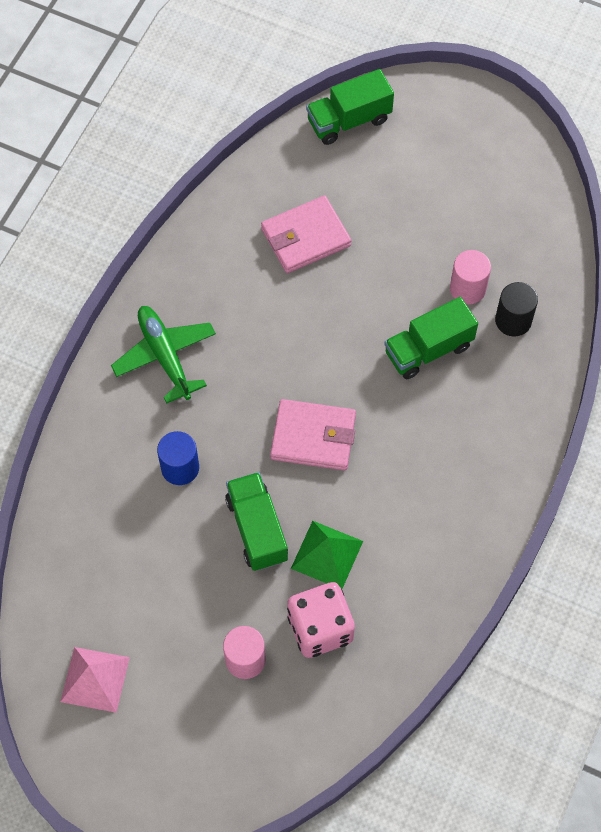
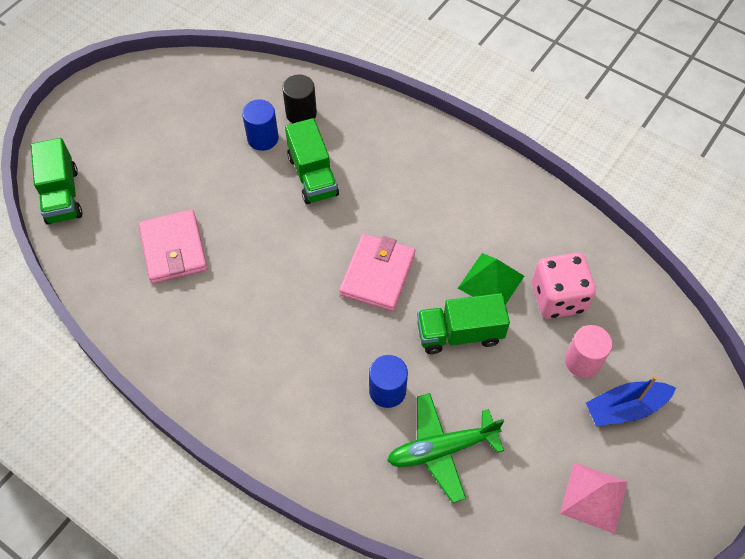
camera: 80 degrees left, 5 degrees down
green plane [111,306,216,403] -> green plane moved to [387,393,504,503]
pink cylinder [450,250,491,304] -> blue cylinder [242,99,279,151]
none -> blue boat [586,376,676,426]

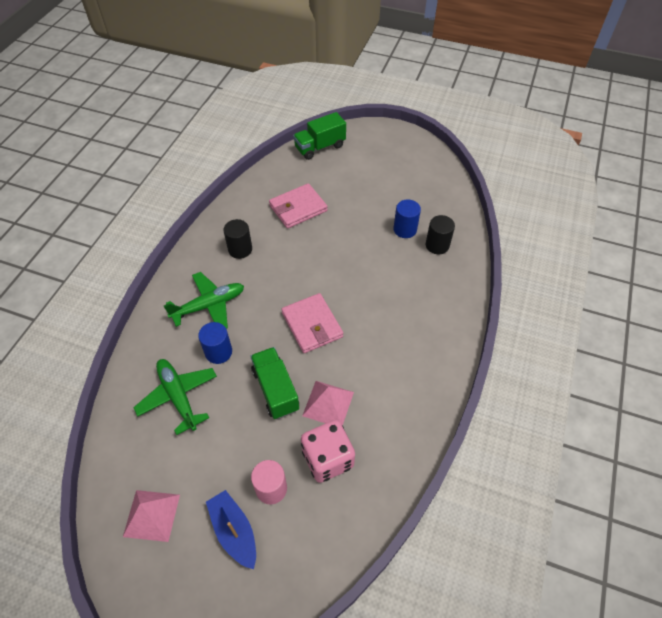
camera: 75 degrees right, 5 degrees down
green truck [285,118,339,204] -> none
pink wallet [339,234,415,311] -> pink wallet turned 60 degrees clockwise [281,293,343,353]
green pyramid [458,253,524,304] -> pink pyramid [302,381,354,426]
none -> green plane [164,272,244,329]
none -> black cylinder [223,219,252,259]

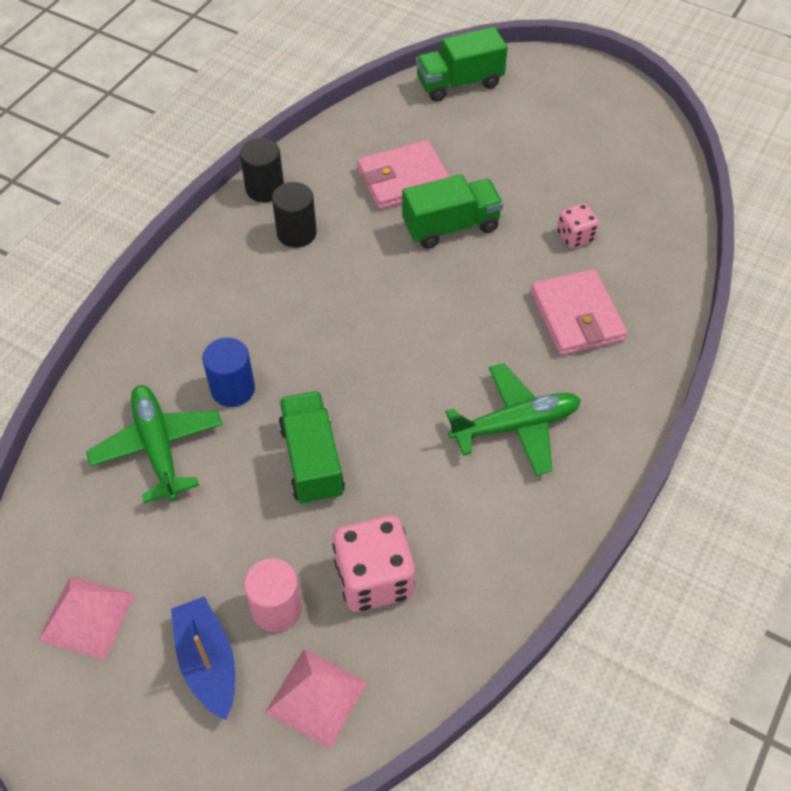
camera: 10 degrees right, 0 degrees up
green plane [164,272,244,329] -> green plane moved to [446,363,581,476]
pink wallet [281,293,343,353] -> pink wallet moved to [530,269,627,356]
pink pyramid [302,381,354,426] -> pink pyramid moved to [265,649,368,749]
blue cylinder [393,200,421,238] -> pink dice [557,203,599,249]
black cylinder [426,215,455,254] -> black cylinder moved to [240,138,284,202]
none -> green truck [402,174,503,249]

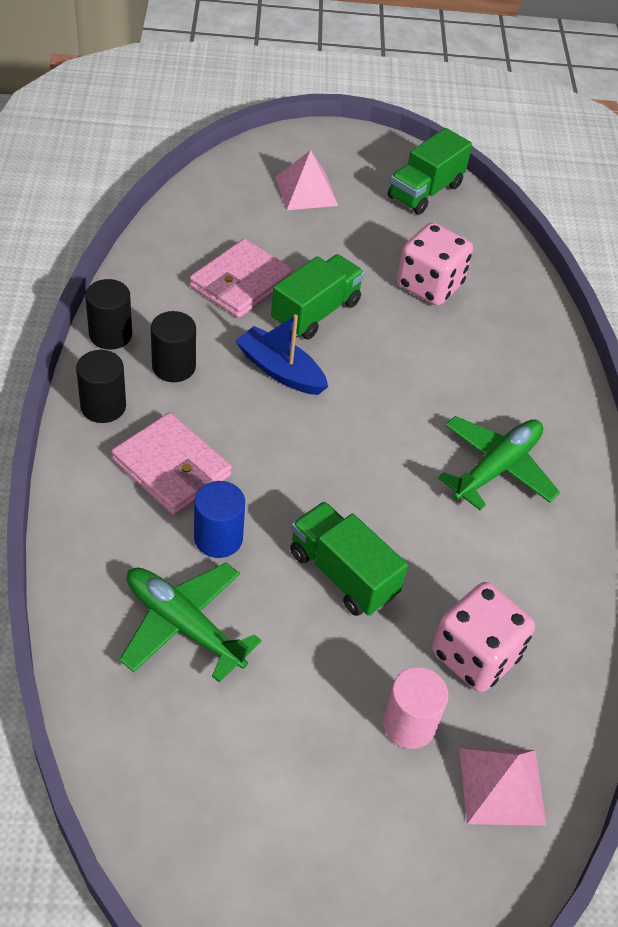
camera: 35 degrees left, 5 degrees down
pink pyramid [39,576,135,660] -> pink pyramid moved to [275,150,338,210]
blue boat [171,597,235,720] -> blue boat moved to [235,314,328,395]
green truck [416,27,508,102] -> green truck moved to [388,128,472,215]
pink wallet [530,269,627,356] -> pink wallet moved to [111,413,232,515]
pink dice [557,203,599,249] -> pink dice [397,222,473,306], size x1.80
none -> black cylinder [76,350,126,423]

